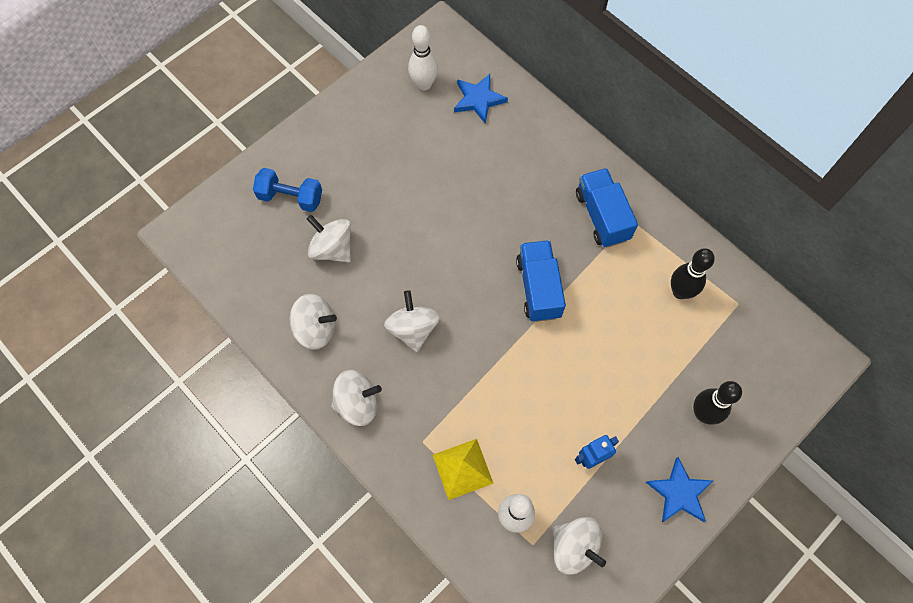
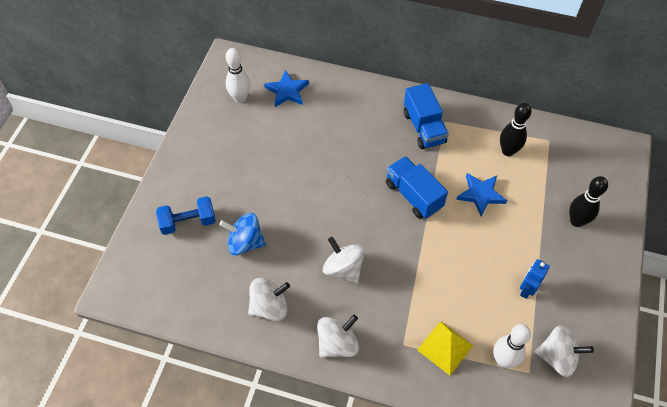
camera: 30 degrees left, 10 degrees down
white spinning top [307,215,351,263] -> blue spinning top [219,213,266,255]
blue truck [576,168,638,247] -> blue truck turned 150 degrees counterclockwise [404,83,449,149]
blue star [646,457,713,522] -> blue star moved to [456,173,507,217]

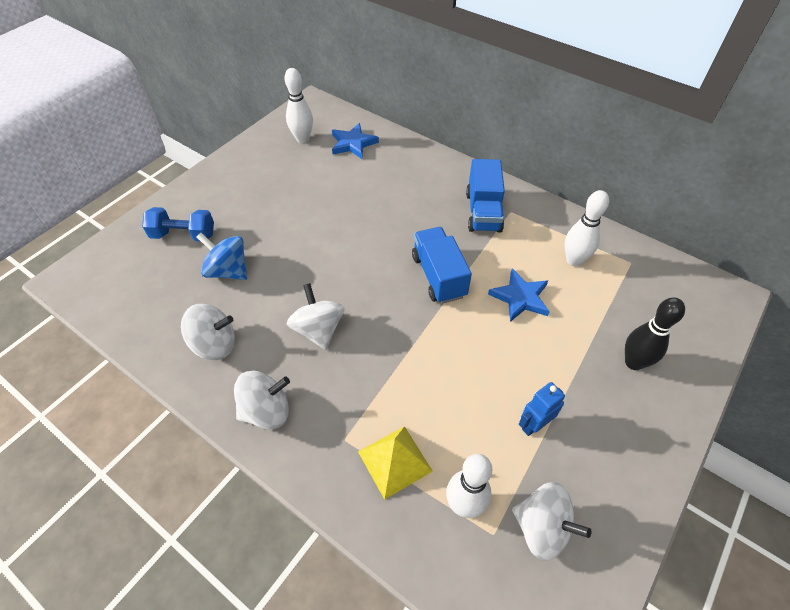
camera: 20 degrees right, 5 degrees down
black bowling pin [500,103,531,156] -> white bowling pin [565,190,609,267]

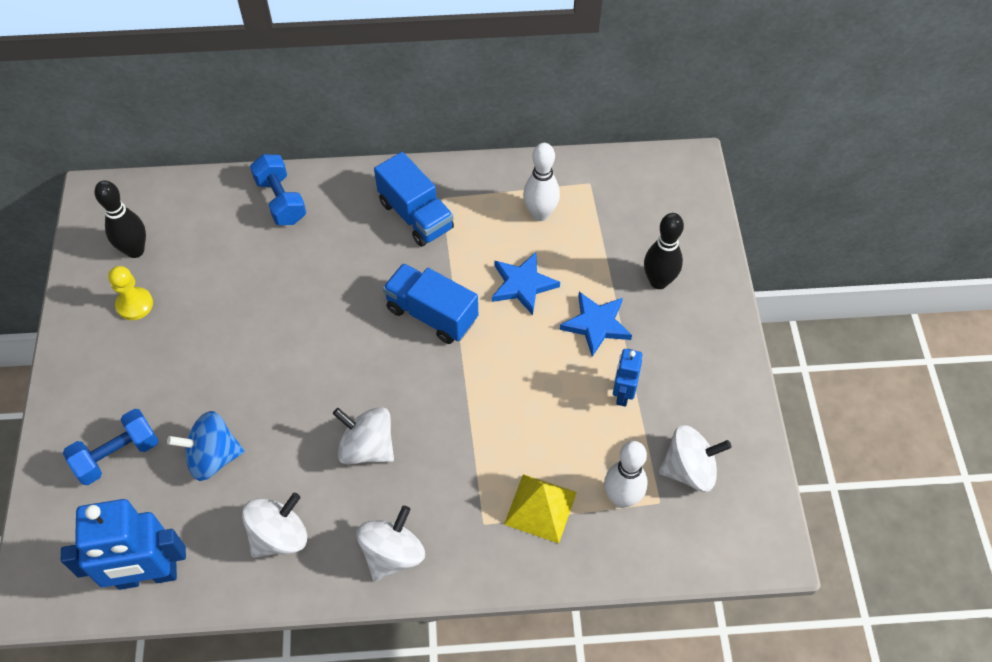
camera: 40 degrees left, 5 degrees up
white bowling pin [284,68,313,143] -> black bowling pin [95,180,146,258]
blue star [332,123,379,159] -> blue star moved to [560,292,632,357]
none -> blue robot [61,499,186,590]
none -> yellow pawn [108,266,153,320]
none -> blue dumbbell [250,154,306,225]

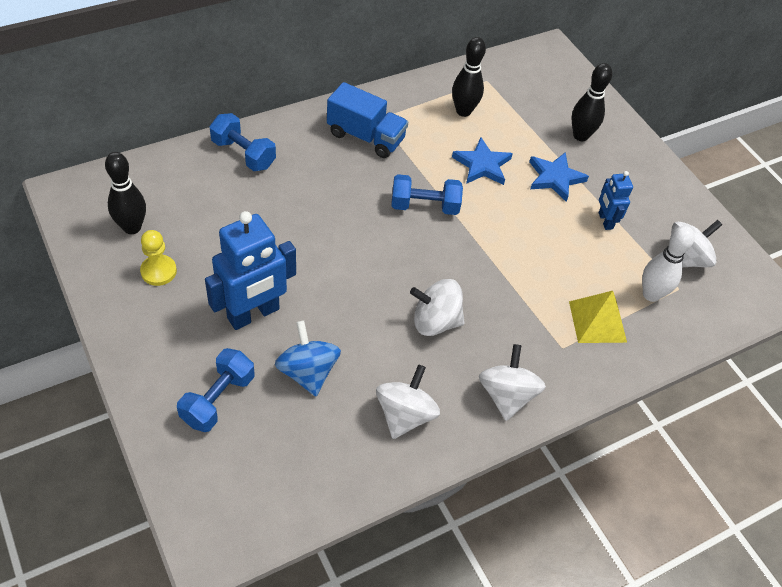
camera: 30 degrees left, 5 degrees down
blue robot [61,499,186,590] -> blue robot moved to [205,211,296,330]
blue spinning top [167,411,244,481] -> blue spinning top turned 105 degrees clockwise [275,320,341,396]
blue truck [383,263,478,344] -> blue dumbbell [392,174,463,215]
white bowling pin [523,143,560,221] -> black bowling pin [452,37,486,117]

